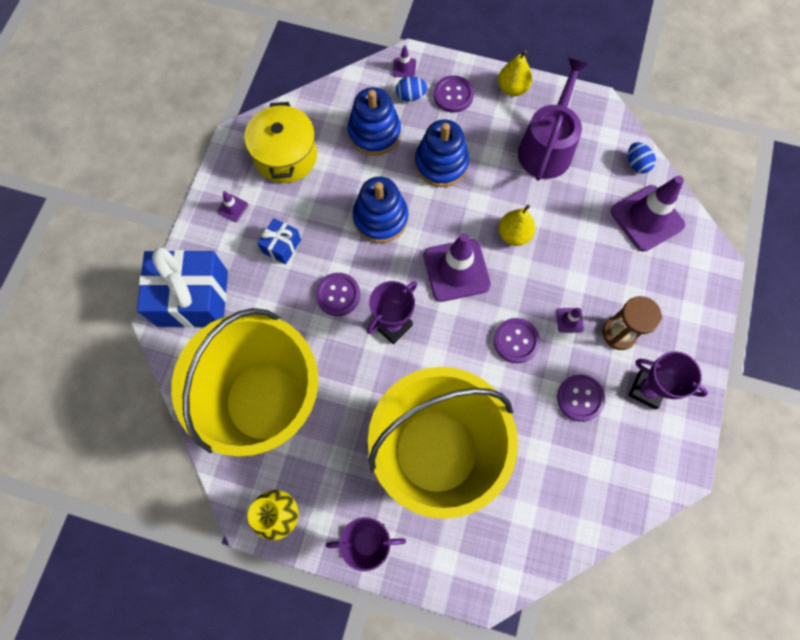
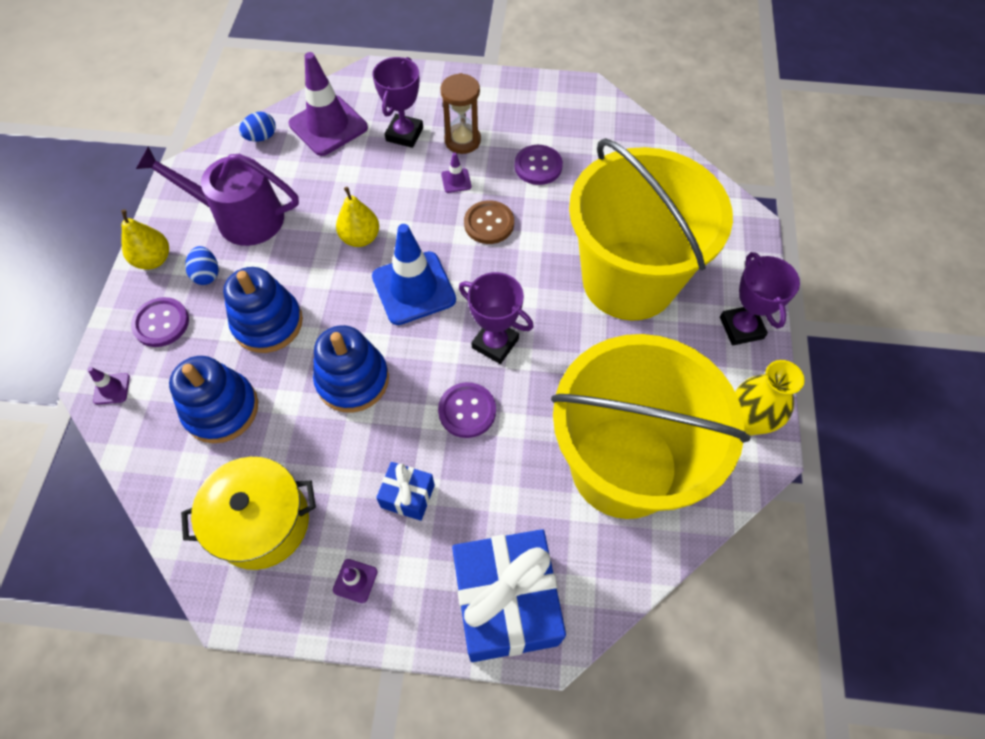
camera: 100 degrees left, 10 degrees down
blue egg [396,76,427,102] -> blue egg moved to [185,246,219,285]
purple traffic cone [424,233,491,302] -> blue traffic cone [372,224,456,325]
purple button [494,318,540,363] -> brown button [464,200,514,244]
purple trophy [628,351,708,409] -> purple trophy moved to [372,57,423,148]

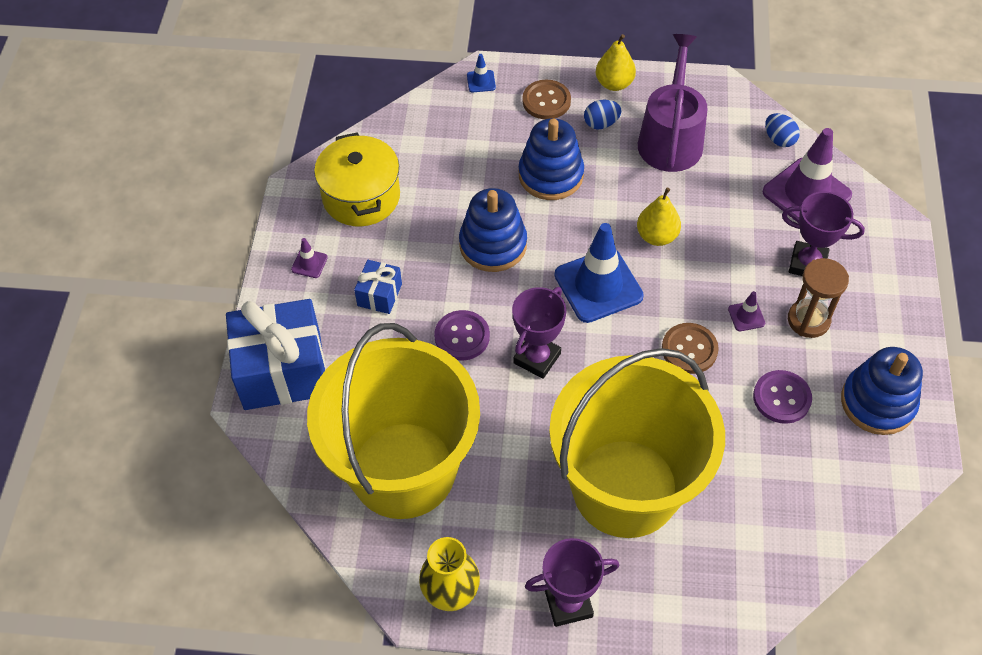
camera: 90 degrees right, 5 degrees down
purple traffic cone [88,367,130,405] -> blue traffic cone [467,54,496,92]
purple button [131,297,189,347] -> brown button [522,80,571,119]
blue stacking toy [169,356,258,443] -> blue stacking toy moved to [841,347,923,435]

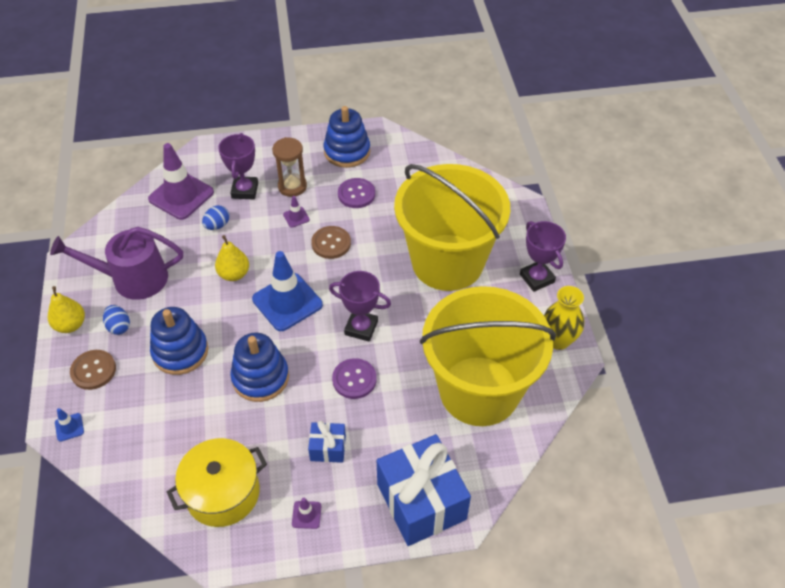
camera: 105 degrees left, 5 degrees down
blue egg [765,113,800,147] -> blue egg moved to [202,205,229,230]

